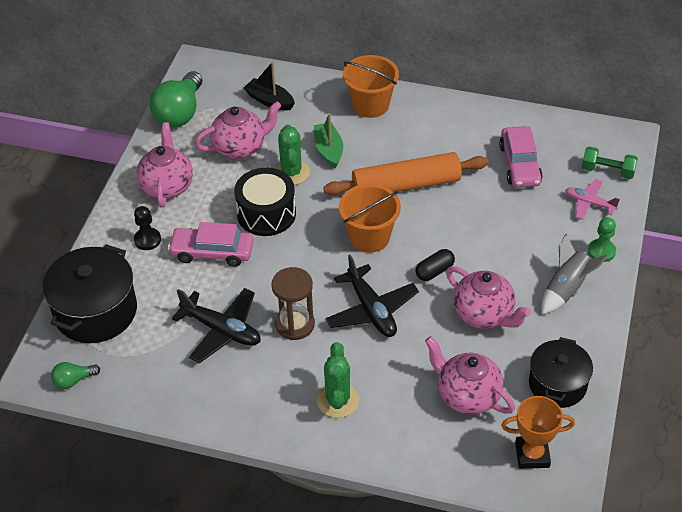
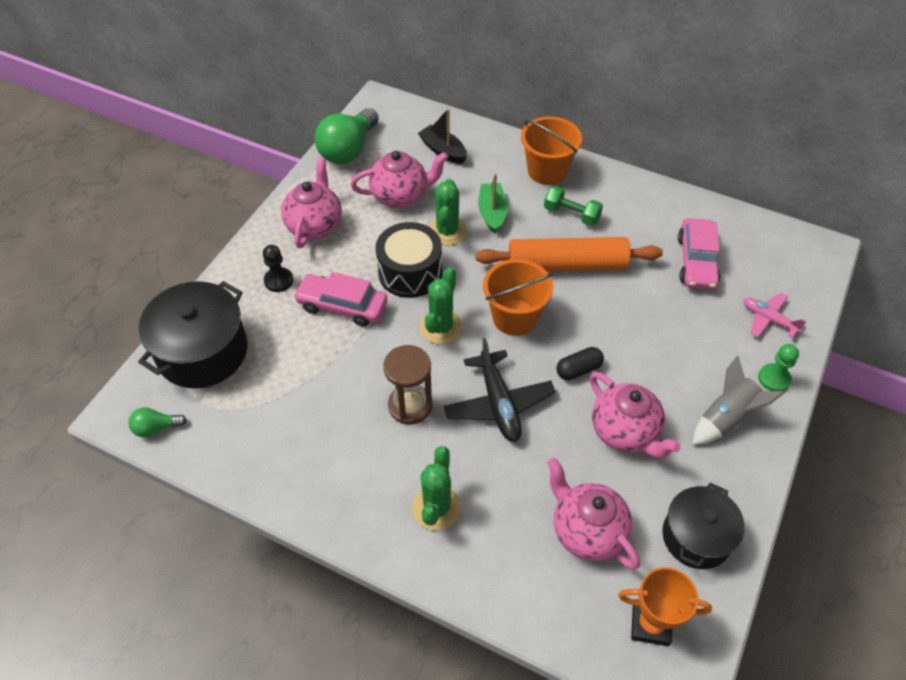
camera: 10 degrees right, 5 degrees up
black plane [172,288,261,363] -> none
green dumbbell [582,147,638,179] -> green dumbbell moved to [544,186,603,226]
none -> green cactus [420,268,463,344]

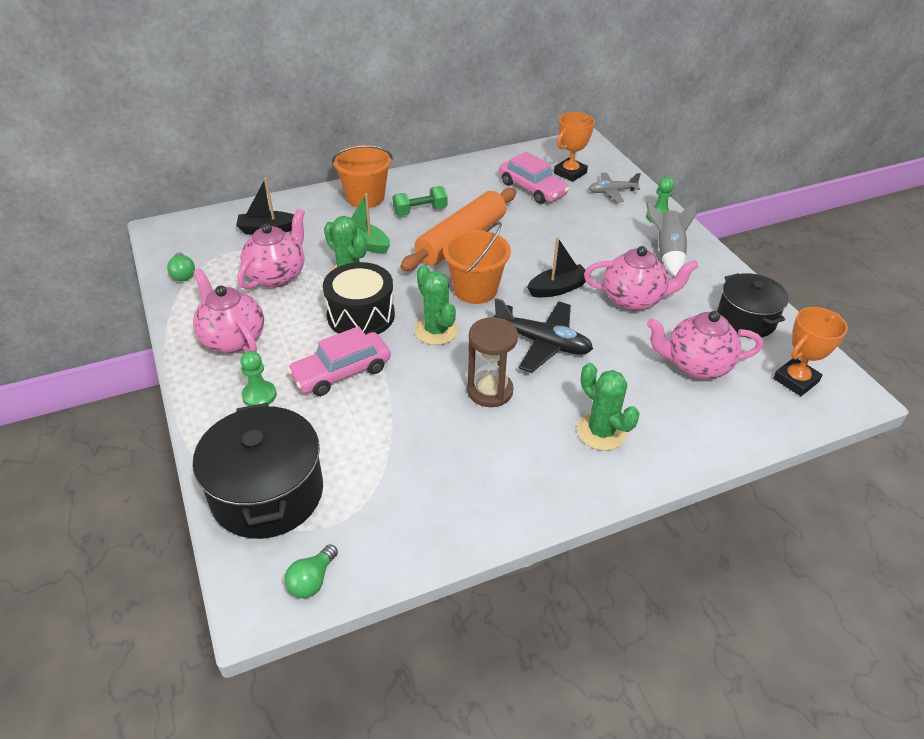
camera: 50 degrees left, 10 degrees down
black pawn [263,245,293,292] -> green pawn [240,351,277,406]
green light bulb [315,108,379,164] -> green light bulb [167,253,195,281], size x0.48
black capsule [556,347,604,380] -> black boat [527,237,591,297]
pink plane [743,293,806,338] -> grey plane [589,173,641,202]
none -> orange trophy [554,112,595,182]

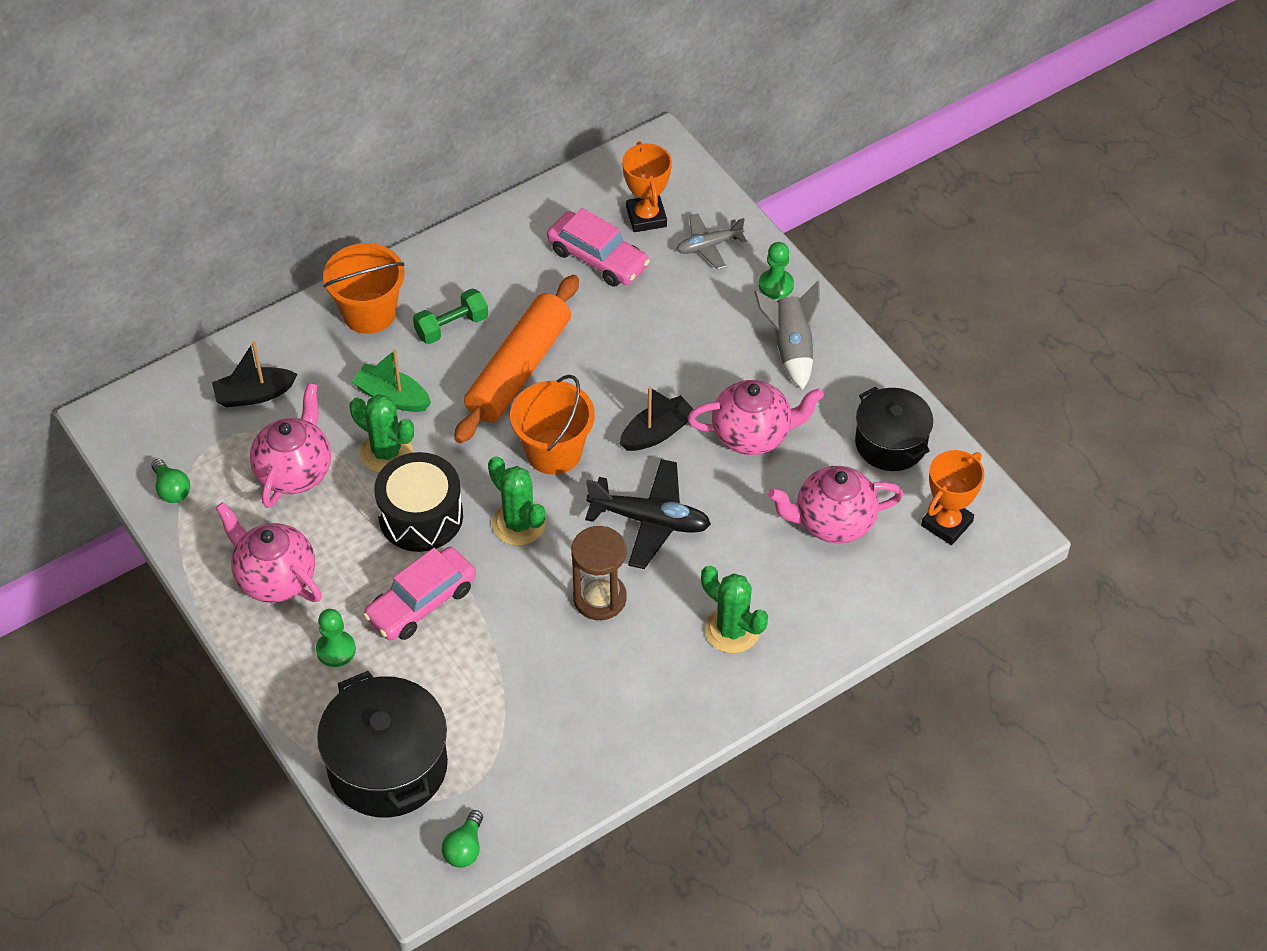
camera: 10 degrees left, 10 degrees up
orange trophy [554,112,595,182] -> orange trophy turned 45 degrees counterclockwise [622,142,672,232]

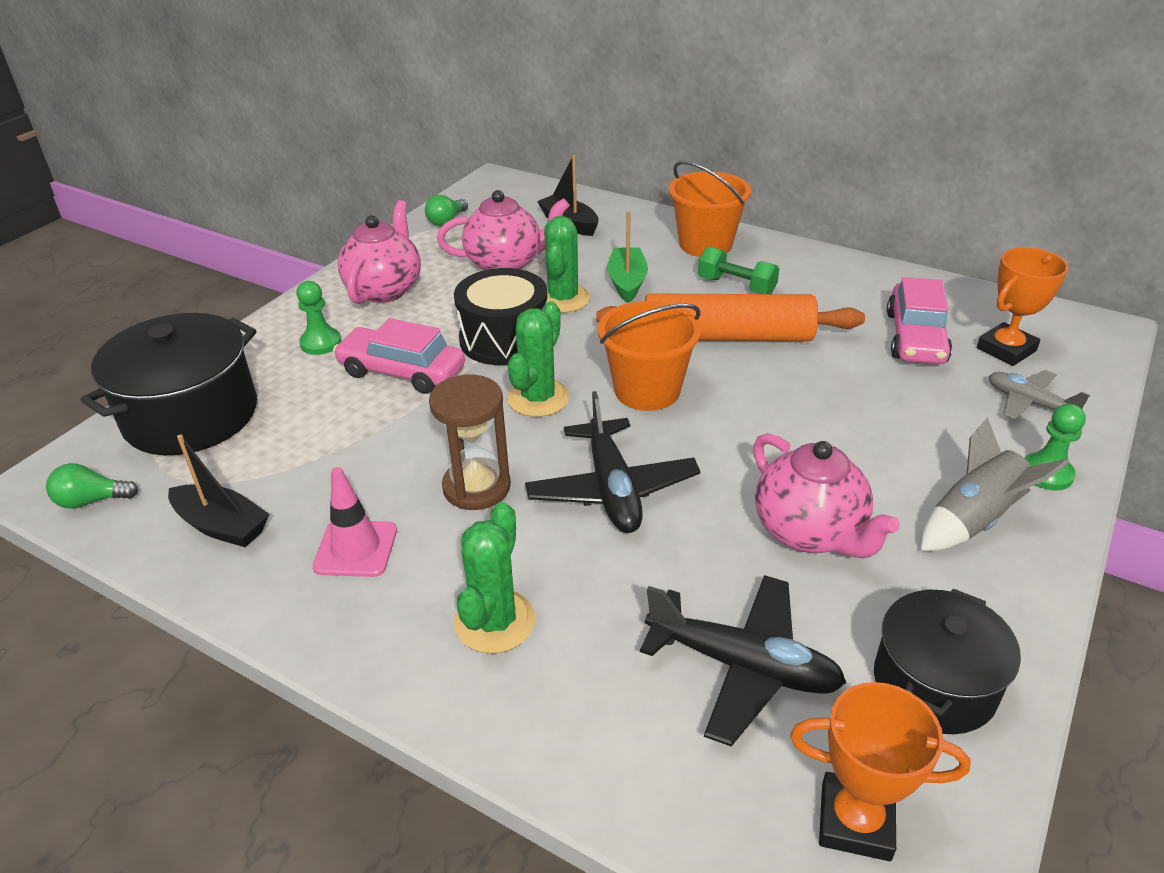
camera: 65 degrees right, 15 degrees down
black boat [620,387,693,451] -> black boat moved to [168,434,269,547]
pink teapot [768,466,904,543] -> black plane [640,575,846,747]
none -> pink traffic cone [312,467,397,577]

